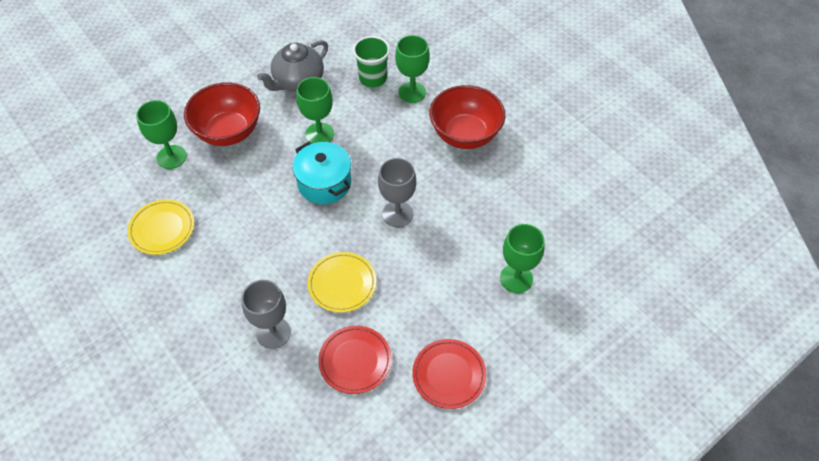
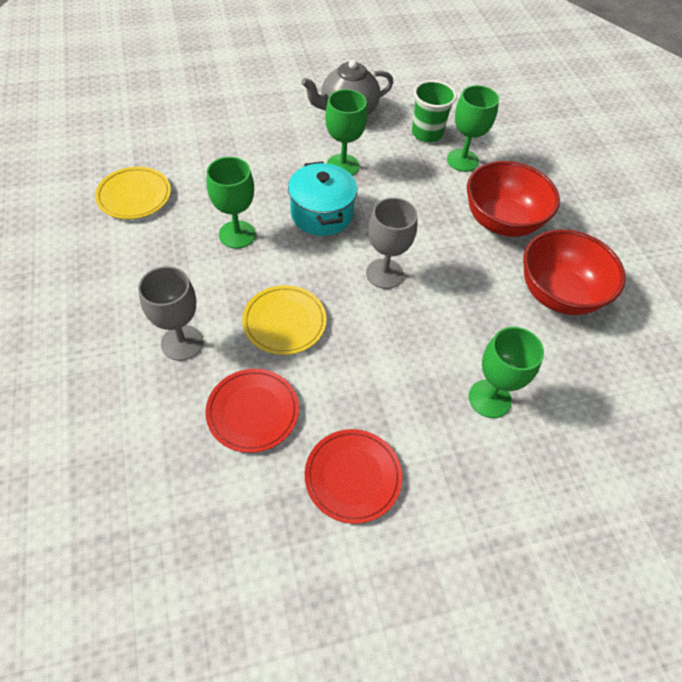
camera: 20 degrees right, 0 degrees up
green goblet [136,100,187,169] -> green goblet moved to [207,157,256,249]
red bowl [184,82,260,146] -> red bowl moved to [523,229,626,315]

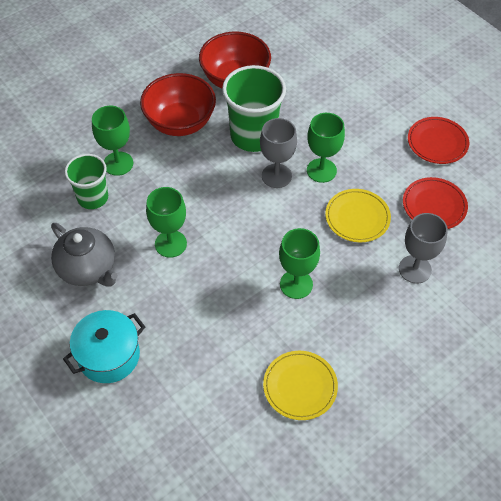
camera: 110 degrees left, 0 degrees up
turquoise pot [288,161,357,236] -> turquoise pot moved to [63,310,145,383]
green goblet [469,327,544,418] -> green goblet moved to [307,113,345,183]
none -> green cup [222,65,286,152]

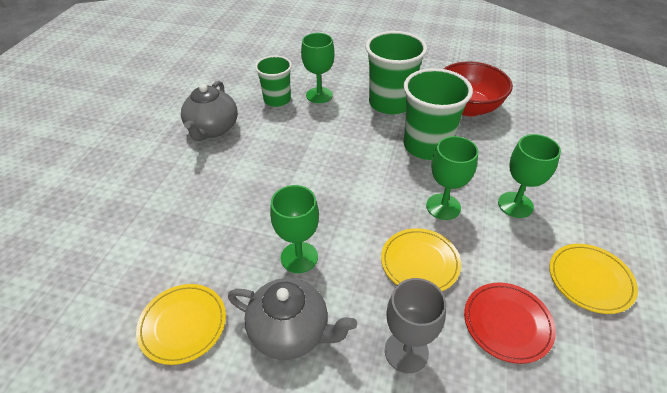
camera: 55 degrees right, 10 degrees down
turquoise pot [63,310,145,383] -> none
red bowl [140,73,216,136] -> green cup [366,31,427,114]
green goblet [146,187,187,258] -> green goblet moved to [498,134,561,218]
grey goblet [260,118,297,188] -> none
red plate [408,117,469,164] -> yellow plate [550,244,638,314]
none -> grey teapot [228,278,357,360]

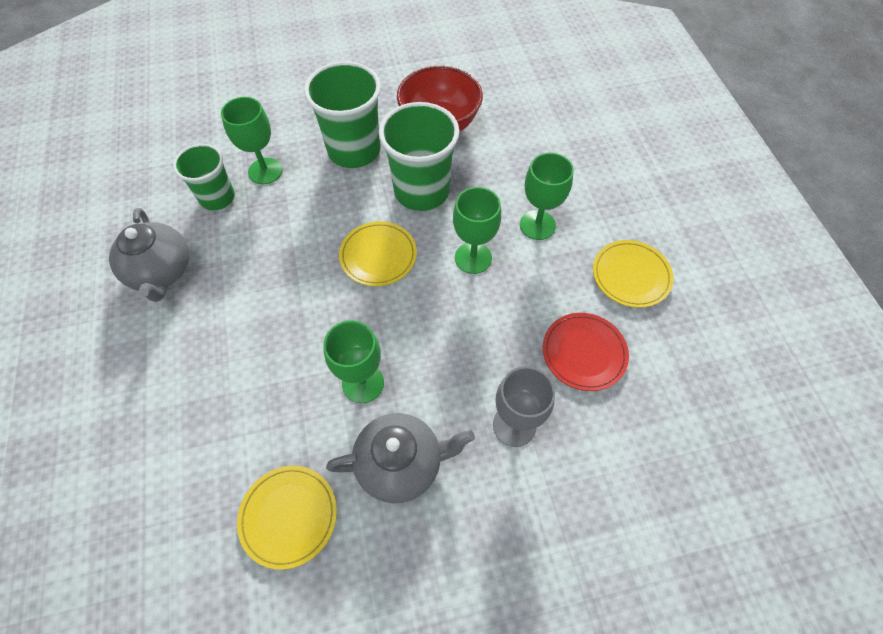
camera: 30 degrees left, 15 degrees up
yellow plate [381,228,461,291] -> yellow plate moved to [339,221,417,286]

